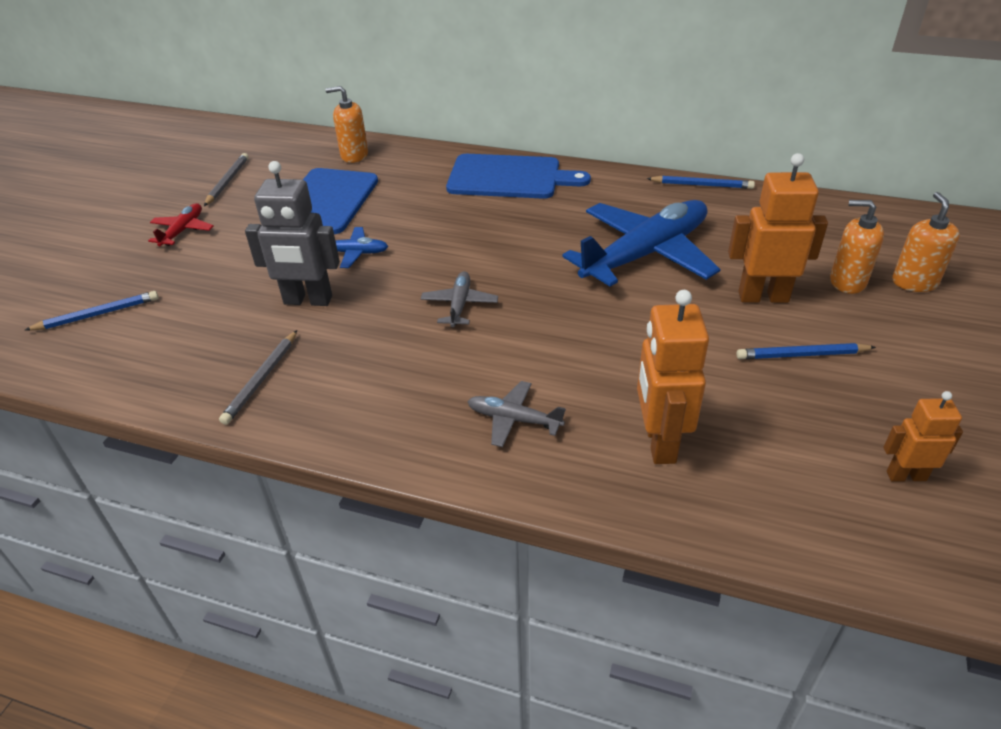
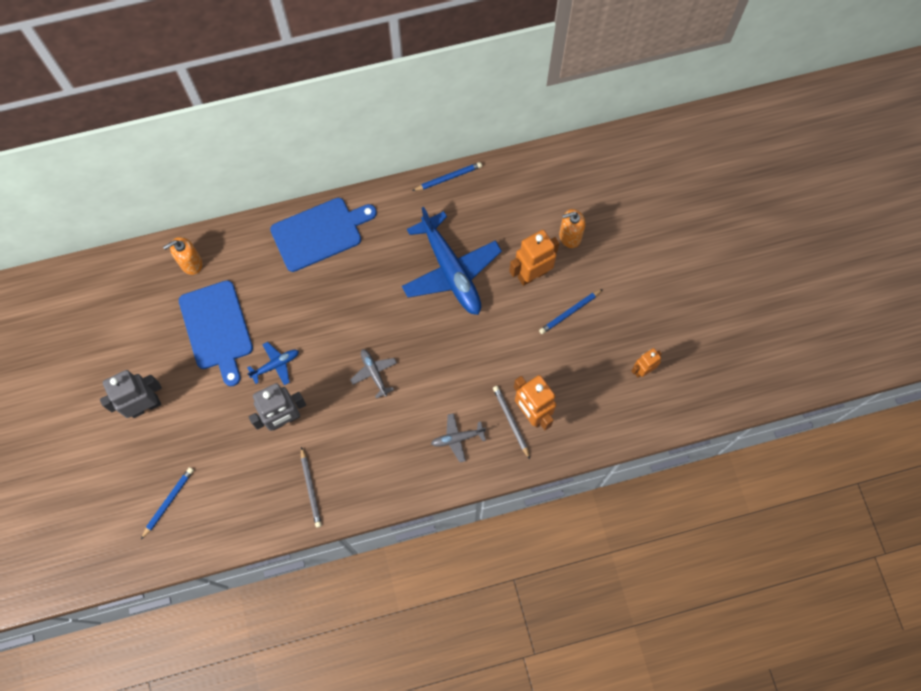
camera: 35 degrees left, 30 degrees up
red plane [148,203,214,246] -> grey robot [100,370,162,418]
grey pencil [204,153,248,206] -> grey pencil moved to [493,386,530,459]
blue plane [562,200,721,287] -> blue plane turned 135 degrees clockwise [402,207,502,315]
orange soap dispenser [892,192,960,292] -> none

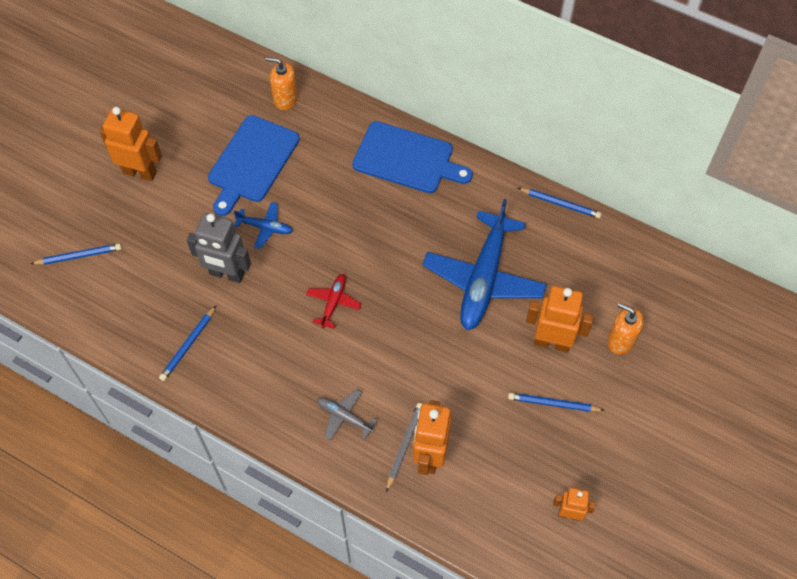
camera: 45 degrees right, 10 degrees down
grey robot [100,370,162,418] -> orange robot [100,107,162,181]
grey pencil [301,447,322,528] -> blue pencil [159,306,216,381]
grey plane [350,349,397,399] -> red plane [306,274,361,328]

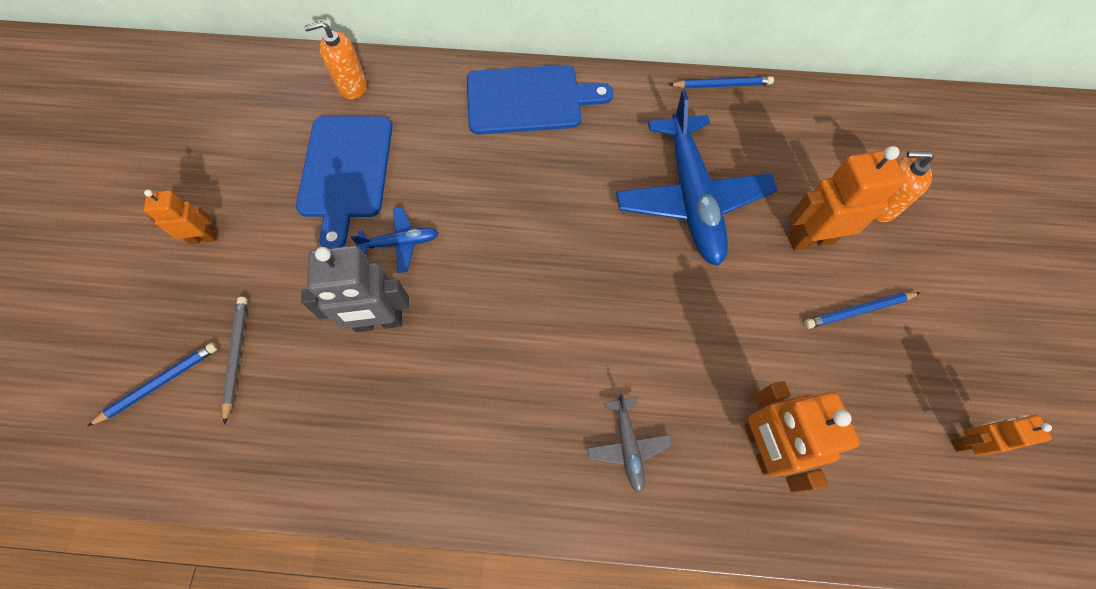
camera: 25 degrees left, 5 degrees up
orange robot [100,107,162,181] -> orange robot [144,189,217,244], size x0.59
blue pencil [159,306,216,381] -> none
red plane [306,274,361,328] -> none
grey plane [317,389,377,440] -> grey plane turned 105 degrees counterclockwise [587,393,673,494]
grey pencil [386,403,422,492] -> grey pencil moved to [221,297,248,425]

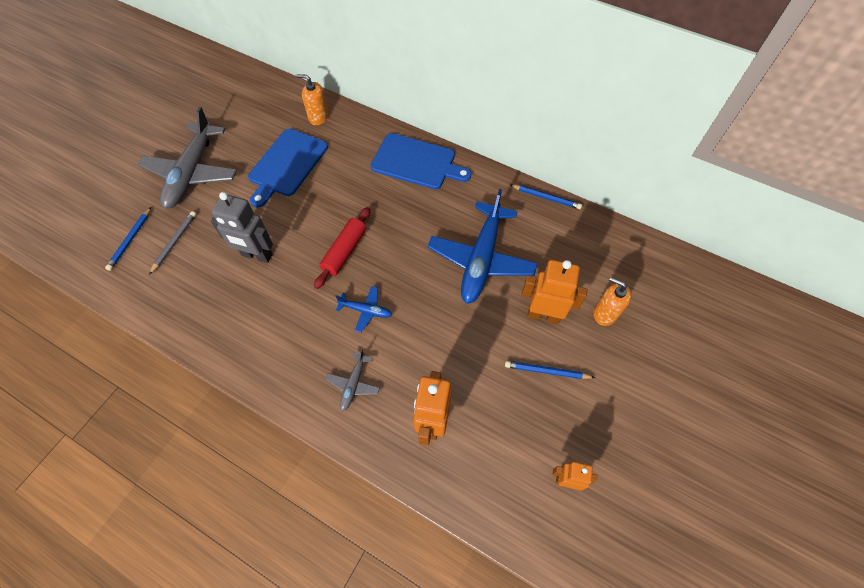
camera: 25 degrees right, 5 degrees down
blue pencil [87,343,218,427] -> blue pencil turned 120 degrees clockwise [105,207,151,271]
orange robot [144,189,217,244] -> grey plane [137,107,237,208]
blue plane [351,207,438,273] -> blue plane moved to [335,286,392,333]
none -> red rolling pin [314,207,370,289]

